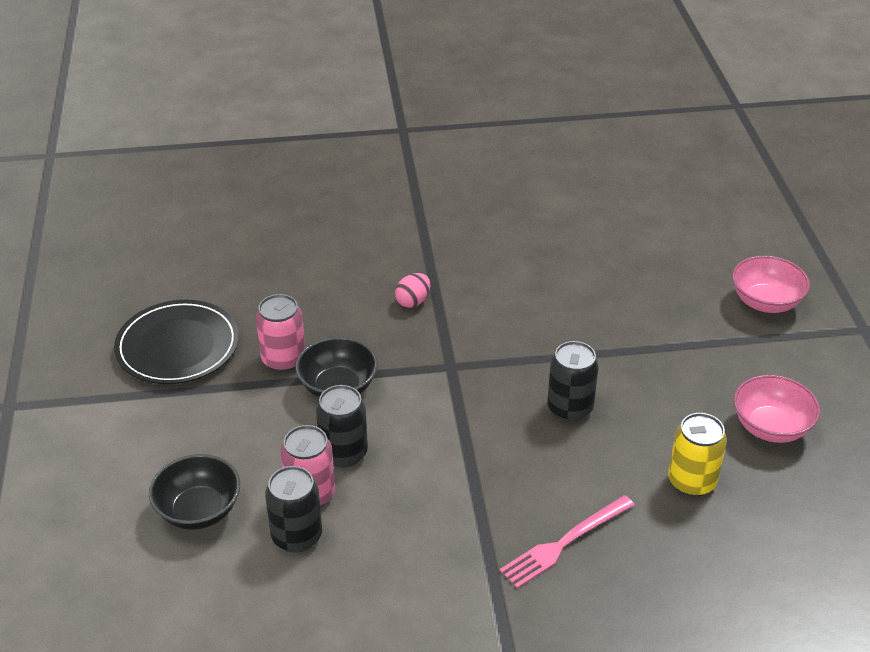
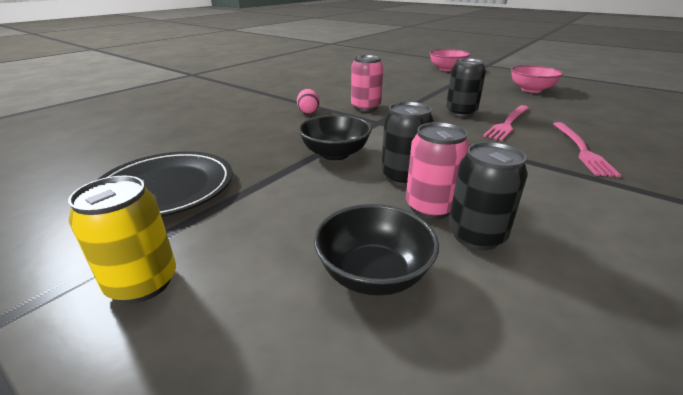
camera: 45 degrees left, 10 degrees down
pink can [256,294,305,372] -> pink can moved to [351,55,383,111]
yellow can [668,413,727,497] -> yellow can moved to [68,176,176,303]
none -> pink fork [483,105,529,141]

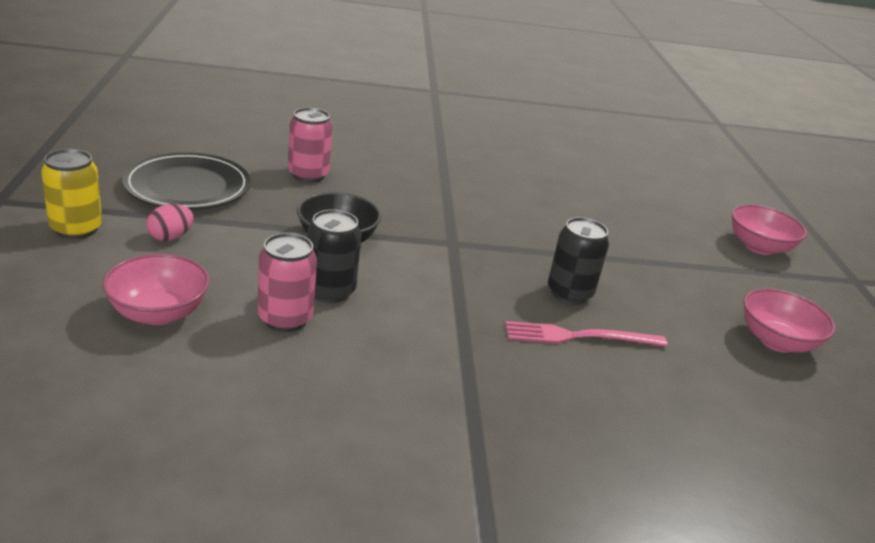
camera: 45 degrees right, 0 degrees up
pink egg [297,89,320,114] -> pink egg moved to [146,204,193,241]
black bowl [314,204,439,296] -> pink bowl [102,254,210,325]
pink can [351,55,383,111] -> pink can moved to [288,108,333,183]
black can [449,142,528,250] -> none
pink fork [553,122,621,177] -> none

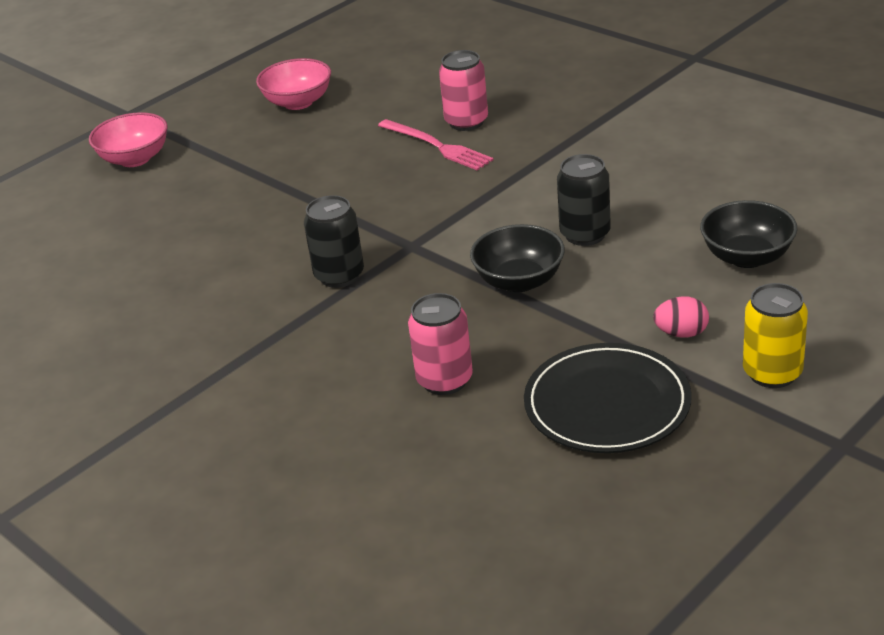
camera: 125 degrees left, 5 degrees up
pink bowl [102,254,210,325] -> black bowl [700,200,797,268]
pink can [258,233,317,332] -> pink can moved to [439,50,488,131]
black can [548,217,609,304] -> black can moved to [304,195,364,288]

